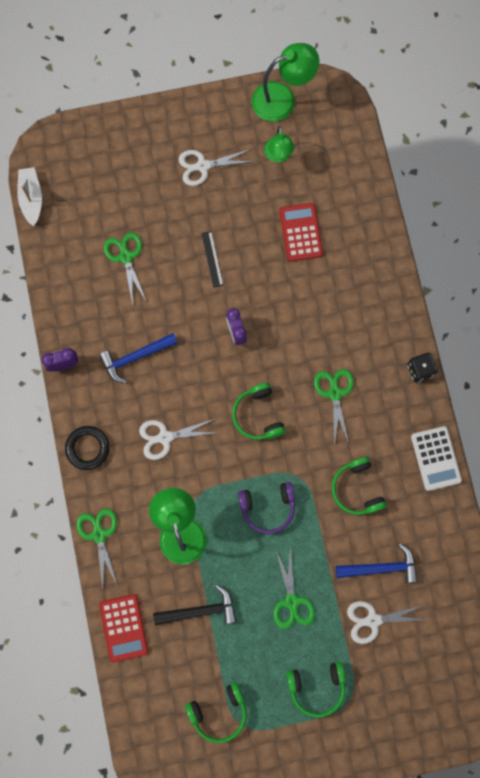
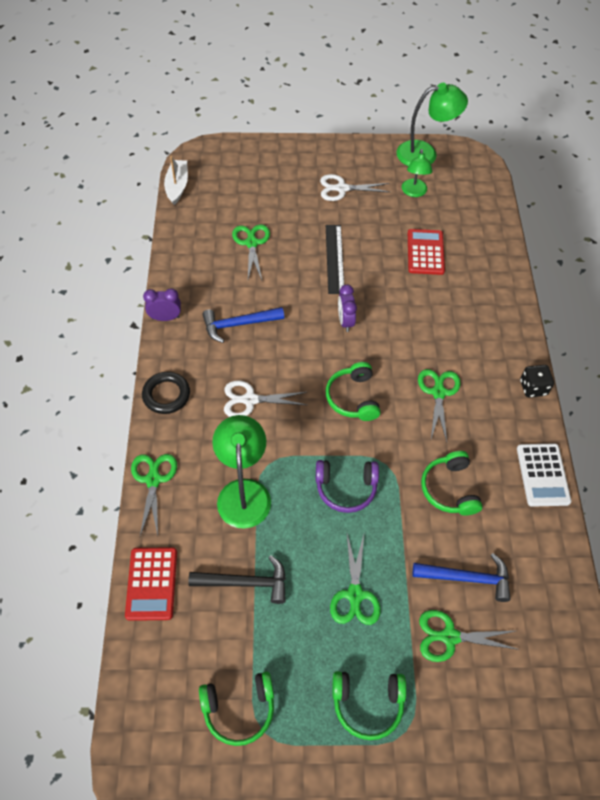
camera: 10 degrees right, 20 degrees down
black ruler [201,231,224,288] -> black ruler [326,225,344,294], size x1.55
white scissors [347,601,426,644] -> green scissors [419,610,520,662]

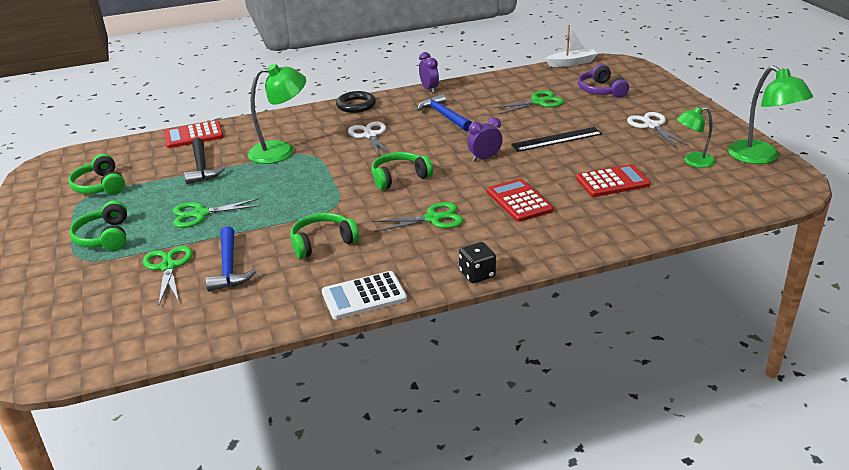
camera: 75 degrees right, 25 degrees down
green scissors [131,454,177,536] -> none
purple headphones [316,460,379,513] -> purple headphones moved to [578,64,629,98]
none -> red calculator [487,179,553,222]

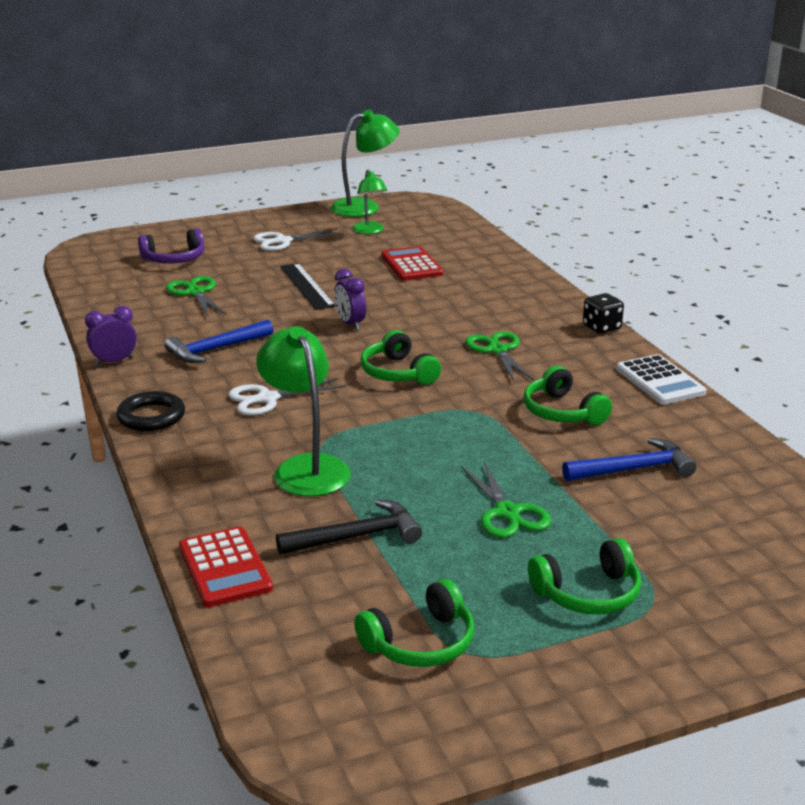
camera: 95 degrees left, 5 degrees down
green scissors [143,246,193,305] -> none
red calculator [487,179,553,222] -> none
white boat [545,25,598,67] -> none

